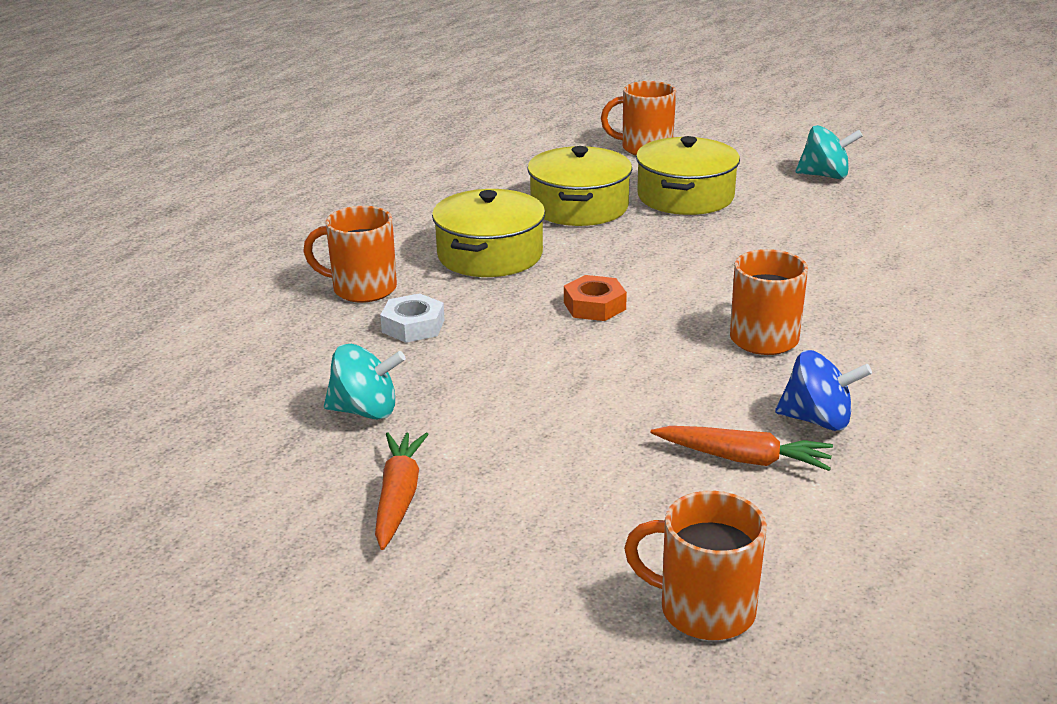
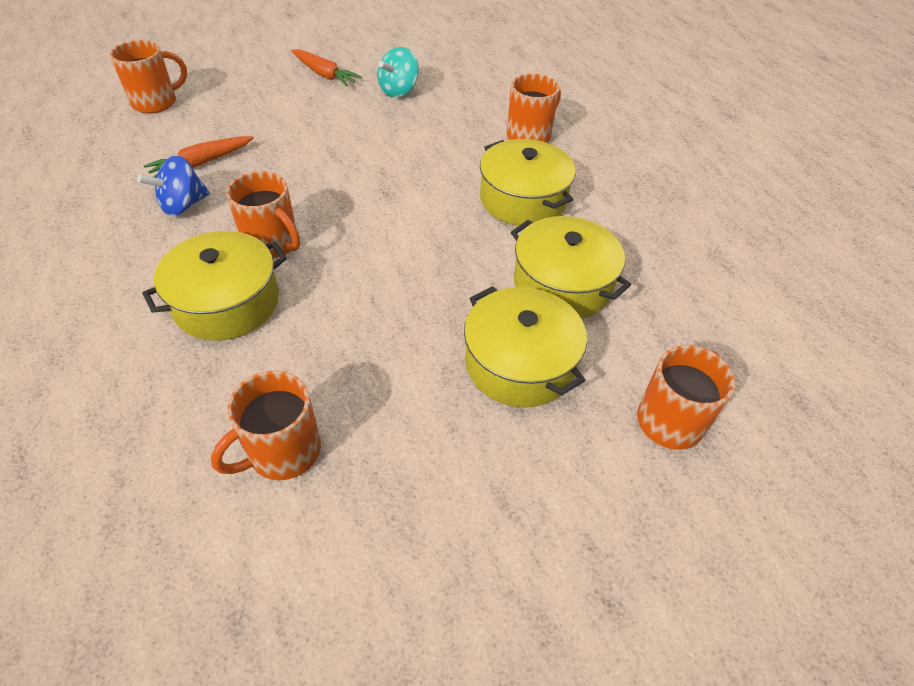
camera: 125 degrees right, 20 degrees up
white nut [380,293,445,343] -> none
orange nut [564,275,627,321] -> none
turquoise spinning top [795,125,863,179] -> none
none -> yellow pot [142,231,287,341]
none -> orange mug [211,370,321,480]

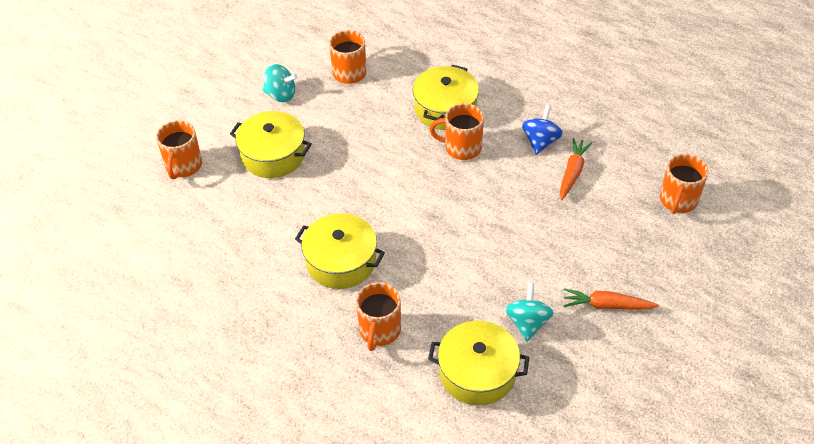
camera: 150 degrees right, 0 degrees up
yellow pot [511,216,631,318] -> yellow pot moved to [428,321,529,406]
none -> turquoise spinning top [263,64,298,102]

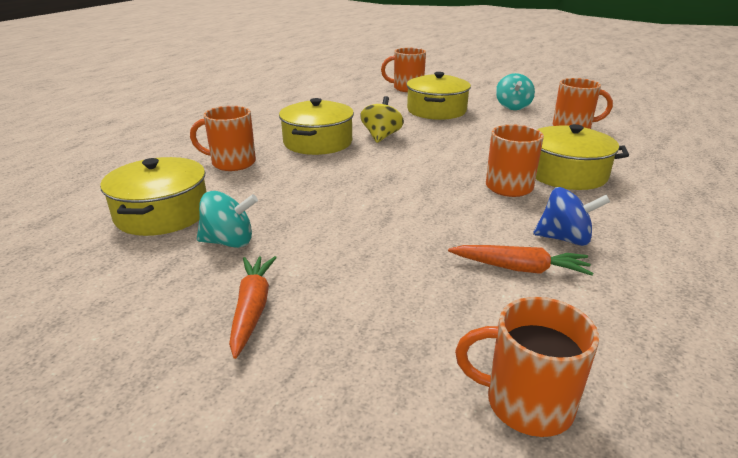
camera: 80 degrees right, 20 degrees down
none -> yellow spinning top [360,96,404,143]

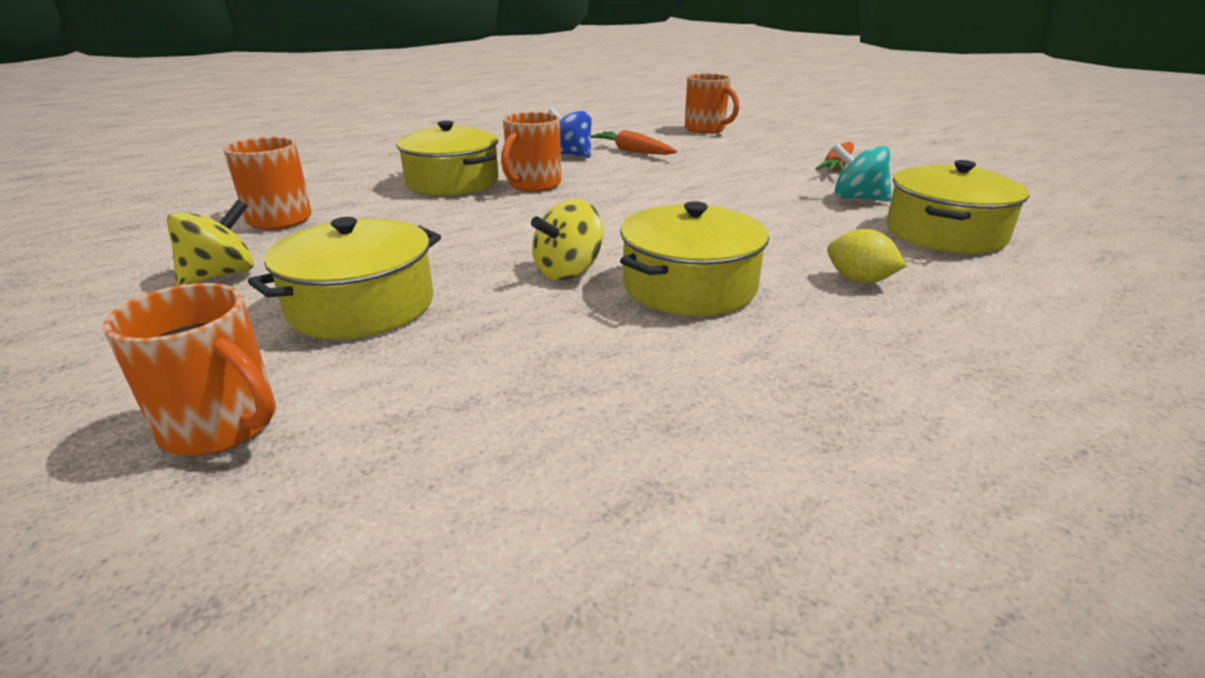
camera: 150 degrees left, 0 degrees up
orange mug [190,106,256,171] -> yellow lemon [827,229,907,283]
turquoise spinning top [496,73,535,110] -> yellow spinning top [167,200,254,286]

